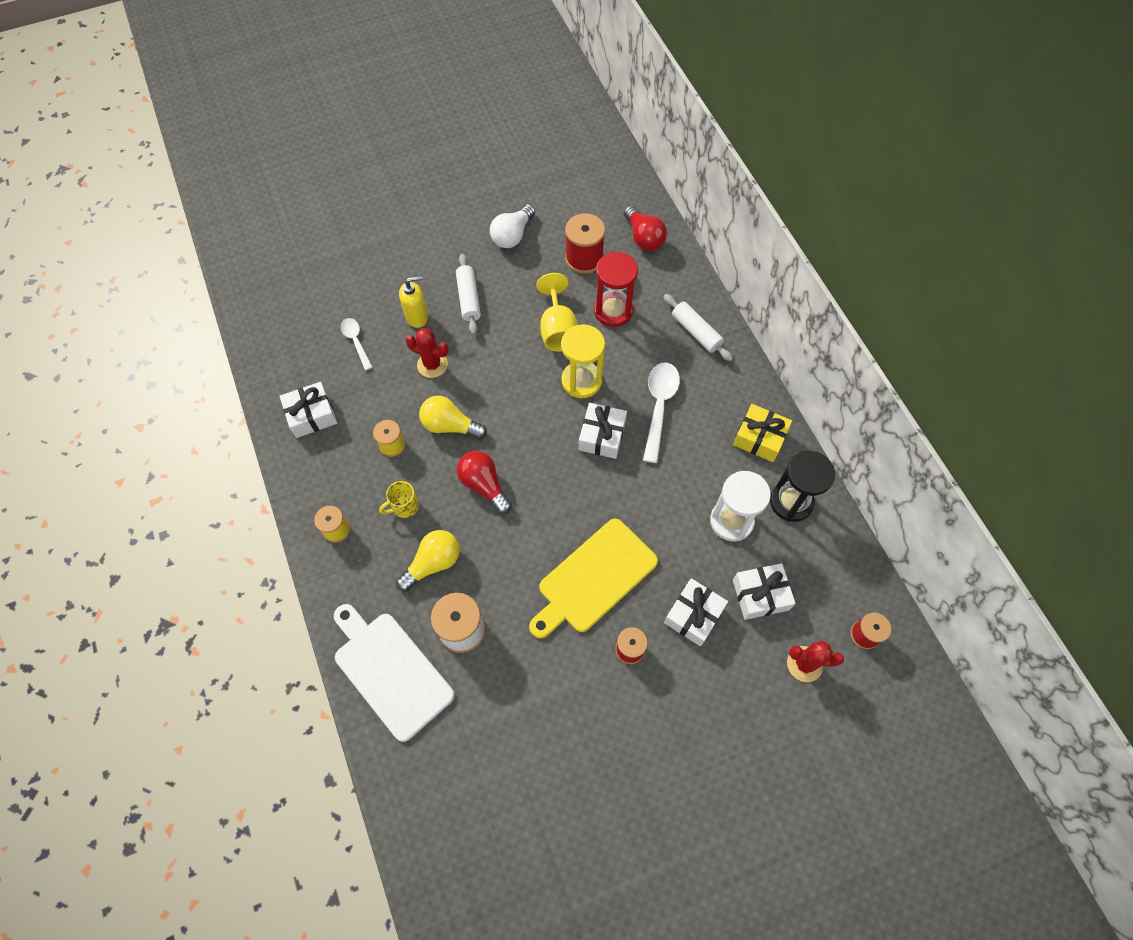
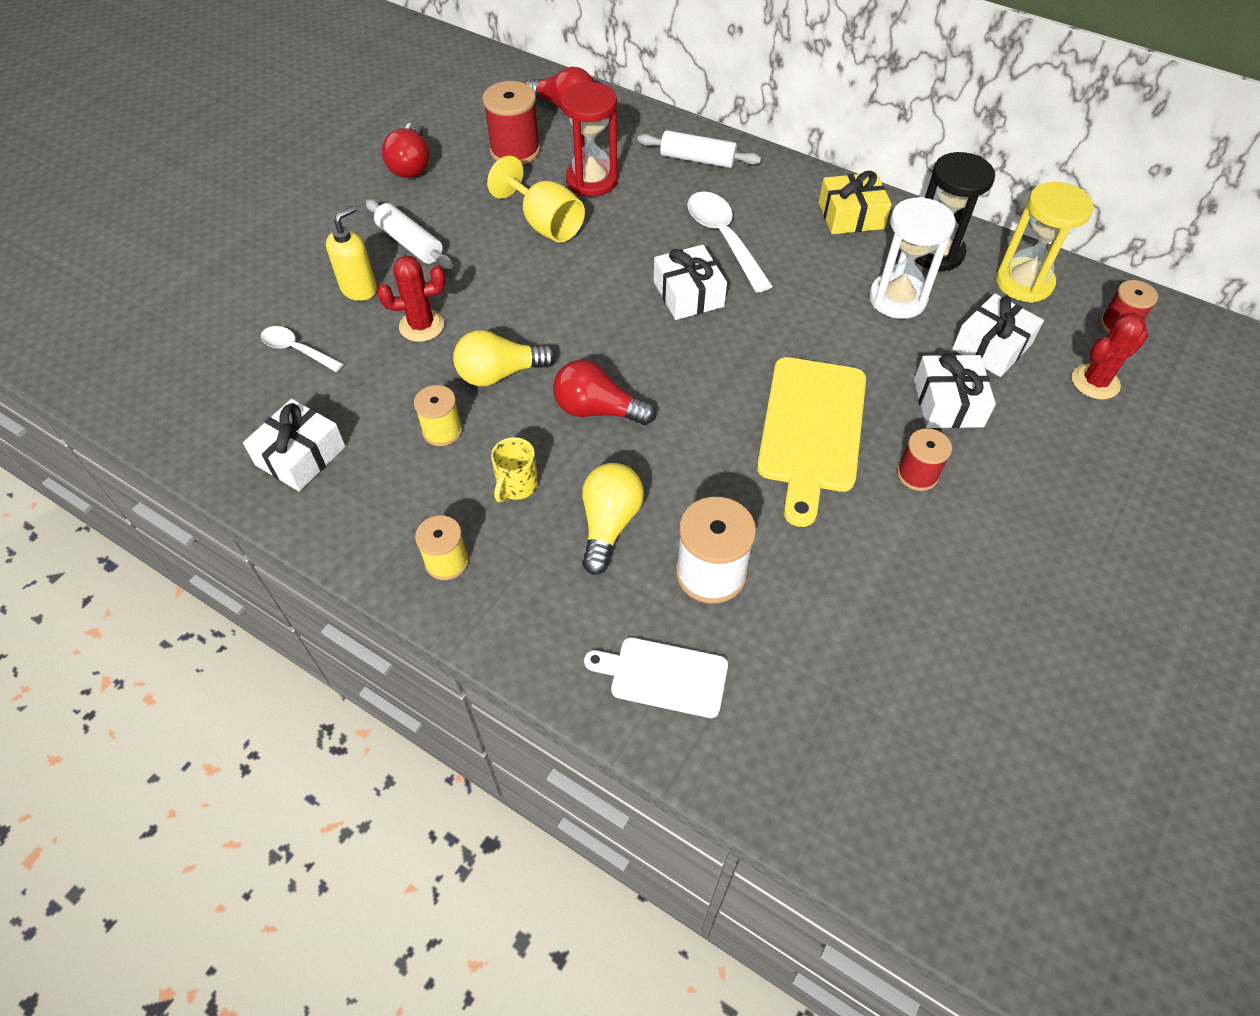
camera: 35 degrees left, 10 degrees down
white cutting board [334,604,455,742] -> white cutting board [584,637,728,718], size x0.58
white light bulb [490,204,535,248] -> red light bulb [382,123,429,178]
yellow hourglass [561,324,605,398] -> yellow hourglass moved to [996,182,1094,303]

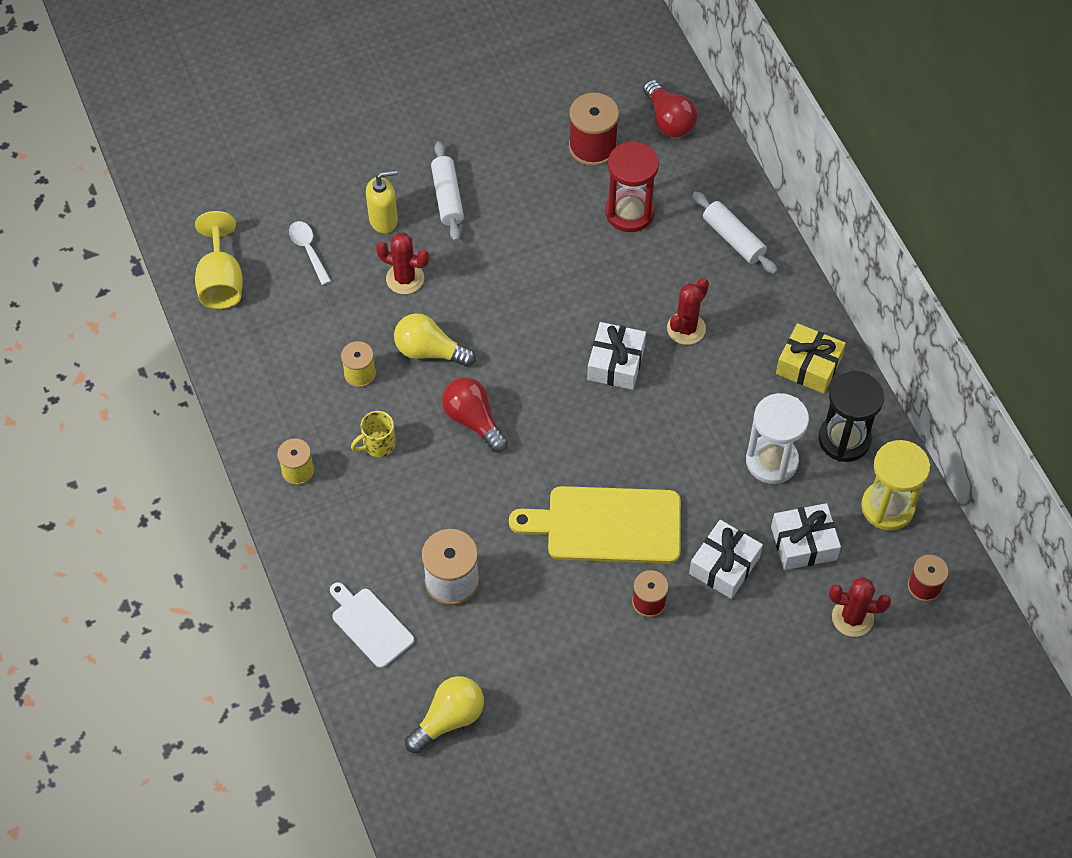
camera: 35 degrees right, 5 degrees up
white gift [243,399,346,491] -> none
red light bulb [382,123,429,178] -> none
yellow goblet [487,156,585,242] -> yellow goblet moved to [195,211,243,309]
yellow light bulb [582,463,644,575] -> yellow light bulb moved to [405,676,484,753]
white spoon [687,192,773,293] -> red cactus [667,278,709,345]
yellow cutting board [757,357,866,527] -> yellow cutting board turned 45 degrees clockwise [509,486,681,564]

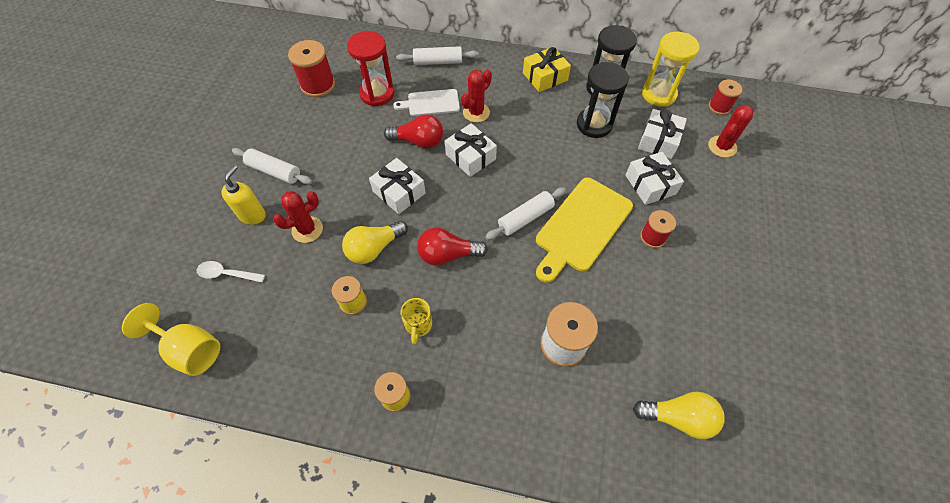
camera: 55 degrees left, 0 degrees up
white cutting board [330,582,414,668] -> white cutting board moved to [393,89,460,116]
yellow light bulb [405,676,484,753] -> yellow light bulb turned 105 degrees clockwise [633,392,725,439]
red light bulb [643,80,697,138] -> red light bulb moved to [384,114,443,149]
red cactus [667,278,709,345] -> red cactus turned 60 degrees clockwise [461,69,492,122]
white hourglass [746,393,809,484] -> black hourglass [577,62,629,138]
none -> white gift [369,158,425,214]
none -> white rolling pin [485,187,566,240]

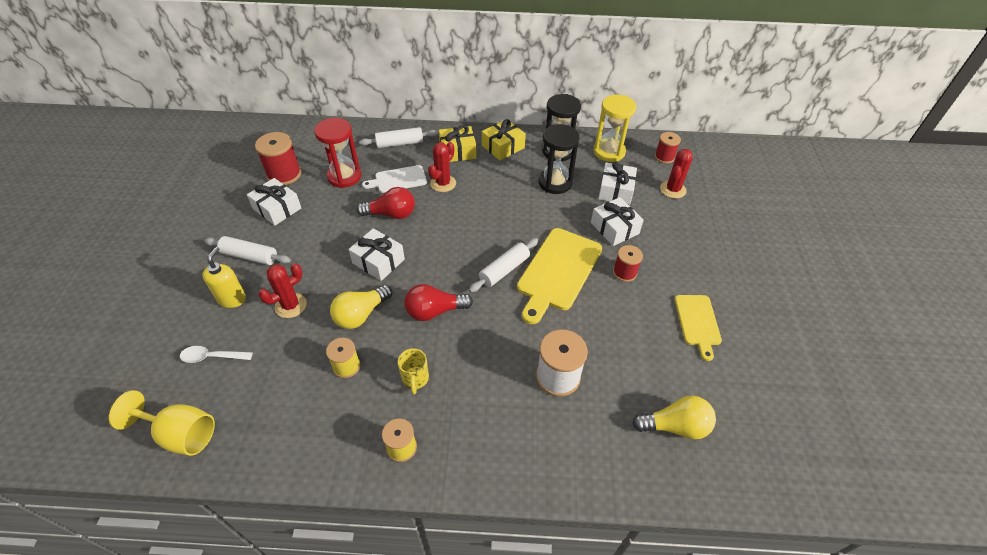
camera: 10 degrees left, 10 degrees down
white gift [445,123,497,177] -> white gift moved to [247,178,301,226]
none -> yellow gift [439,125,476,162]
none -> yellow cutting board [675,295,722,361]

